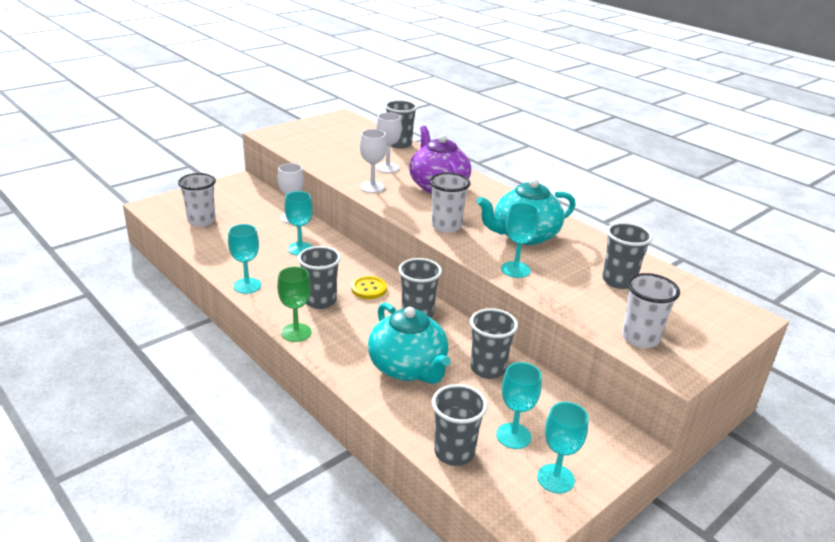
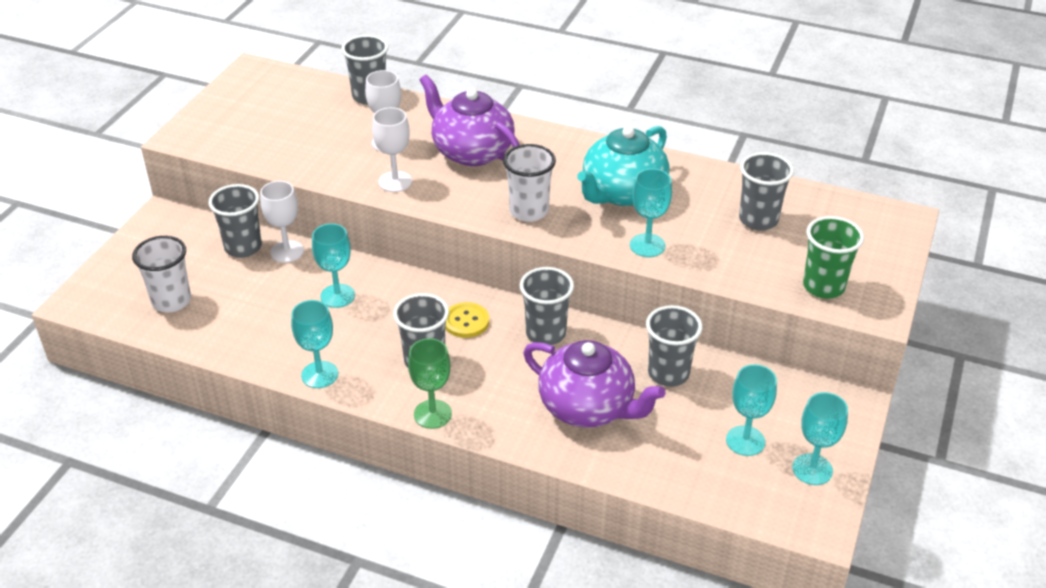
camera: 25 degrees left, 10 degrees up
turquoise teapot [368,302,450,384] -> purple teapot [523,340,666,427]
grey cup [432,384,488,466] -> grey cup moved to [208,184,262,258]
white cup [622,273,680,348] -> green cup [803,216,864,299]

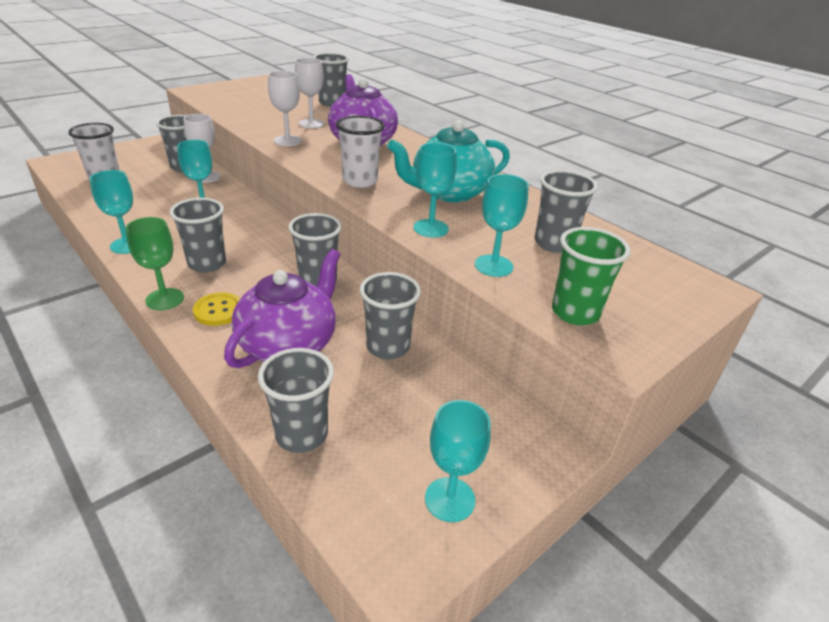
camera: 25 degrees right, 5 degrees down
yellow button [445,302,489,338] -> yellow button moved to [193,292,240,326]
purple teapot [523,340,666,427] -> purple teapot turned 120 degrees counterclockwise [224,249,341,368]
turquoise goblet [726,364,777,456] -> turquoise goblet moved to [475,174,529,277]
none -> grey cup [258,348,334,453]

